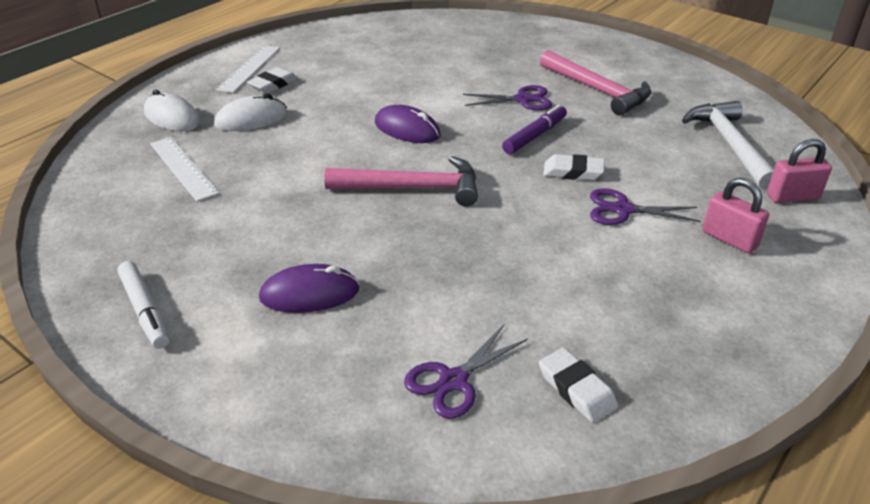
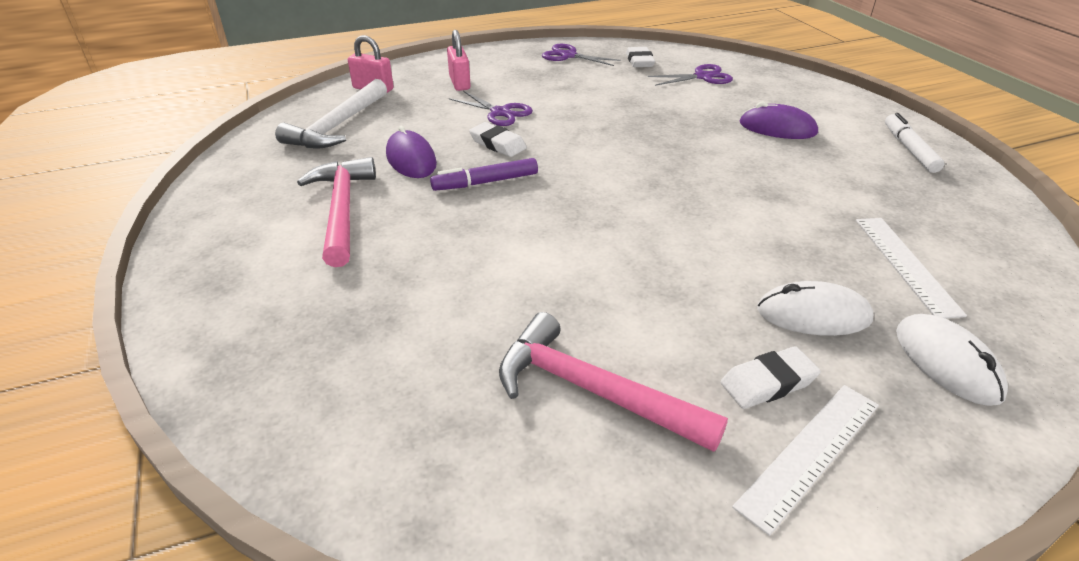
camera: 150 degrees left, 0 degrees up
pink hammer [324,156,478,207] -> pink hammer moved to [499,312,728,452]
purple mouse [375,105,441,143] -> purple mouse moved to [386,126,437,178]
purple scissors [463,85,552,110] -> purple scissors moved to [542,44,621,66]

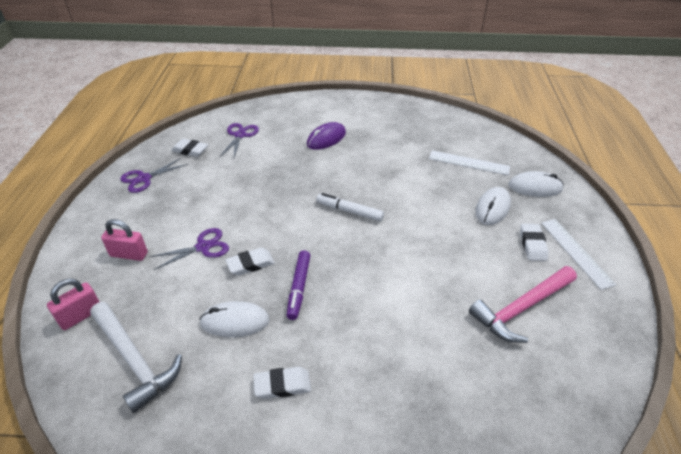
camera: 65 degrees left, 5 degrees up
pink hammer [297,157,376,267] -> white eraser [253,367,311,399]
purple mouse [386,126,437,178] -> white mouse [199,301,270,337]
white marker [885,113,944,173] -> white marker moved to [316,193,384,221]

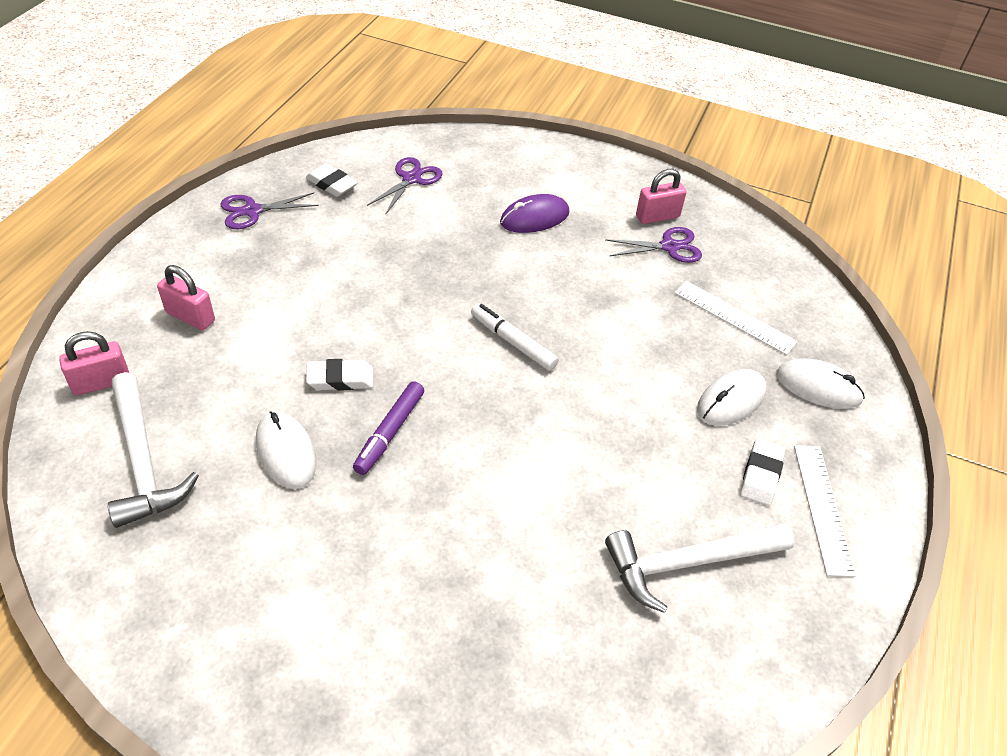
camera: 15 degrees right, 5 degrees up
purple scissors [150,228,229,270] -> purple scissors moved to [605,227,702,263]
white mouse [199,301,270,337] -> white mouse turned 45 degrees clockwise [256,411,317,489]
white eraser [253,367,311,399] -> none
pink hammer [469,266,577,343] -> white hammer [605,523,794,613]
none -> pink padlock [636,169,687,224]

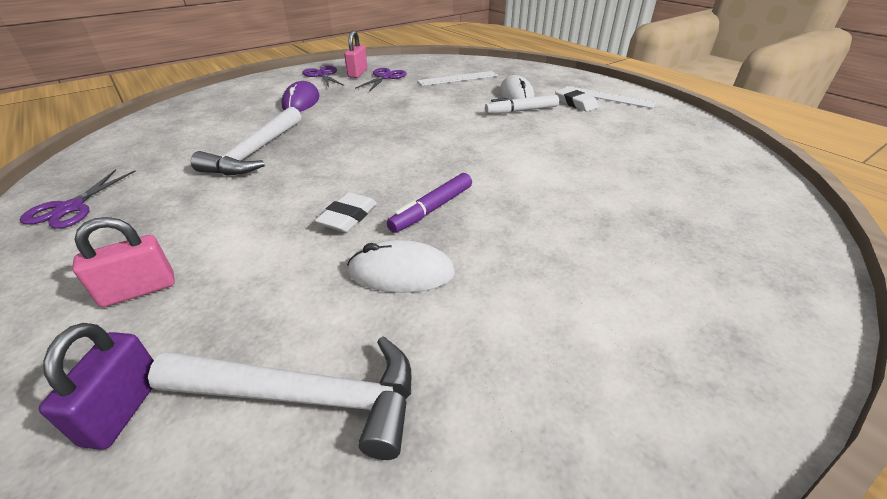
camera: 55 degrees left, 10 degrees down
pink padlock [59,331,129,396] -> purple padlock [39,323,154,450]
white eraser [306,164,358,197] -> none
purple marker [353,381,424,475] -> purple marker turned 75 degrees clockwise [387,173,472,233]
purple scissors [367,157,443,214] -> purple scissors moved to [302,66,344,87]
white marker [471,304,559,371] -> white marker moved to [485,95,559,114]
white hammer [605,523,794,613] -> white hammer moved to [191,107,301,175]
white mouse [776,359,865,409] -> none

